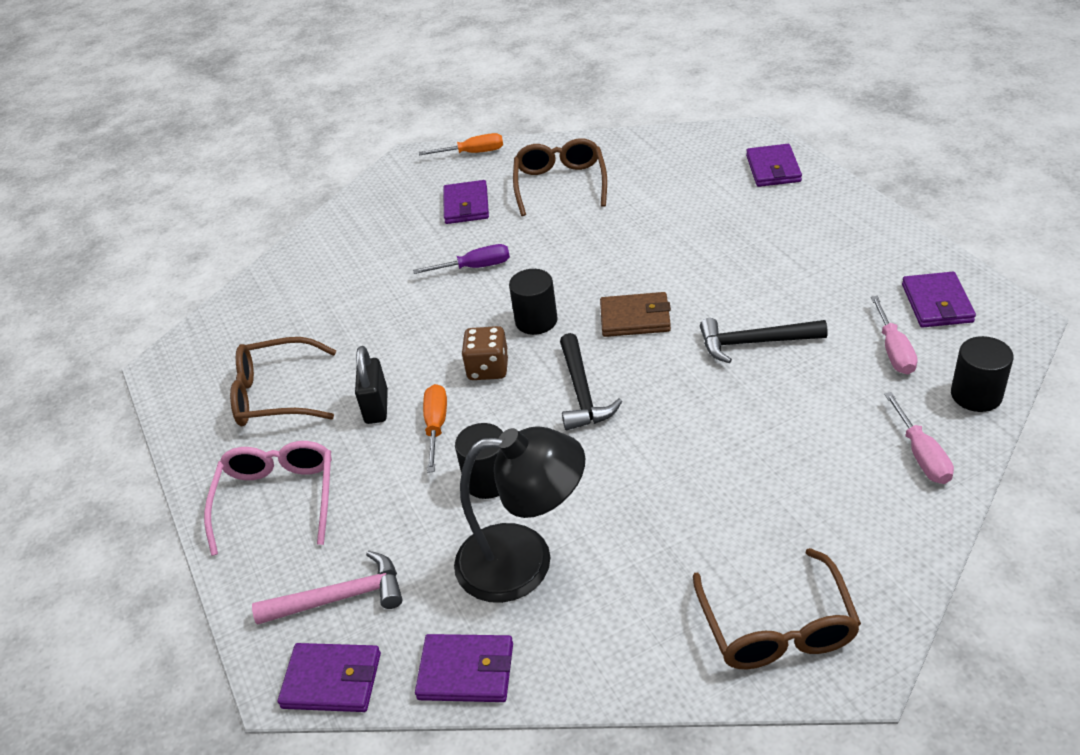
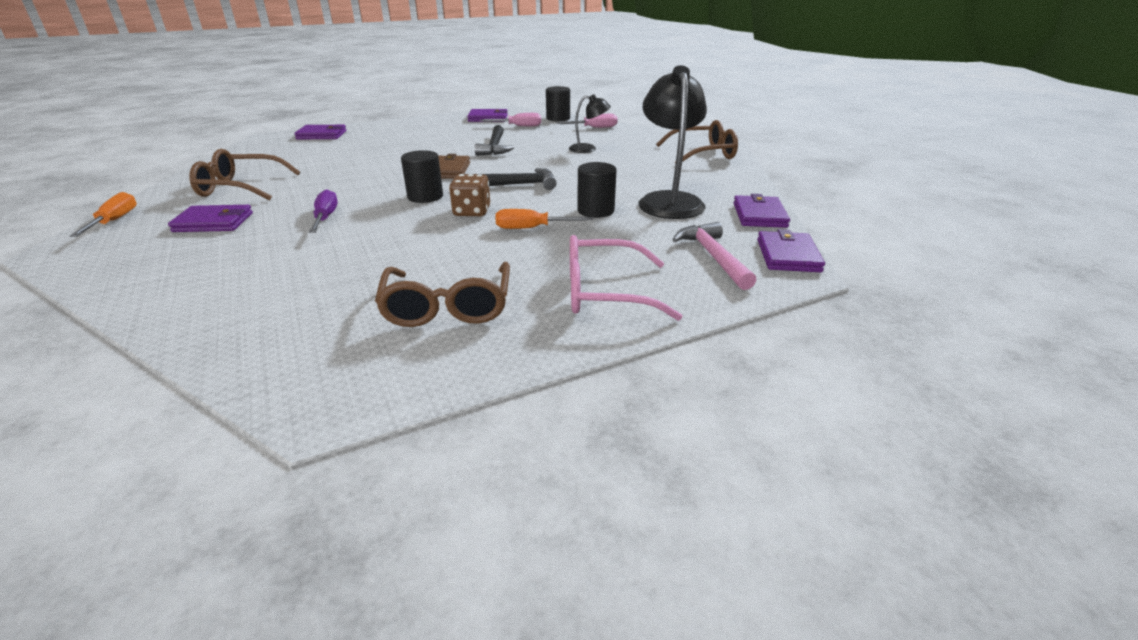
camera: 95 degrees left, 10 degrees down
black padlock [355,346,388,424] -> none
none -> black lamp [569,94,611,153]

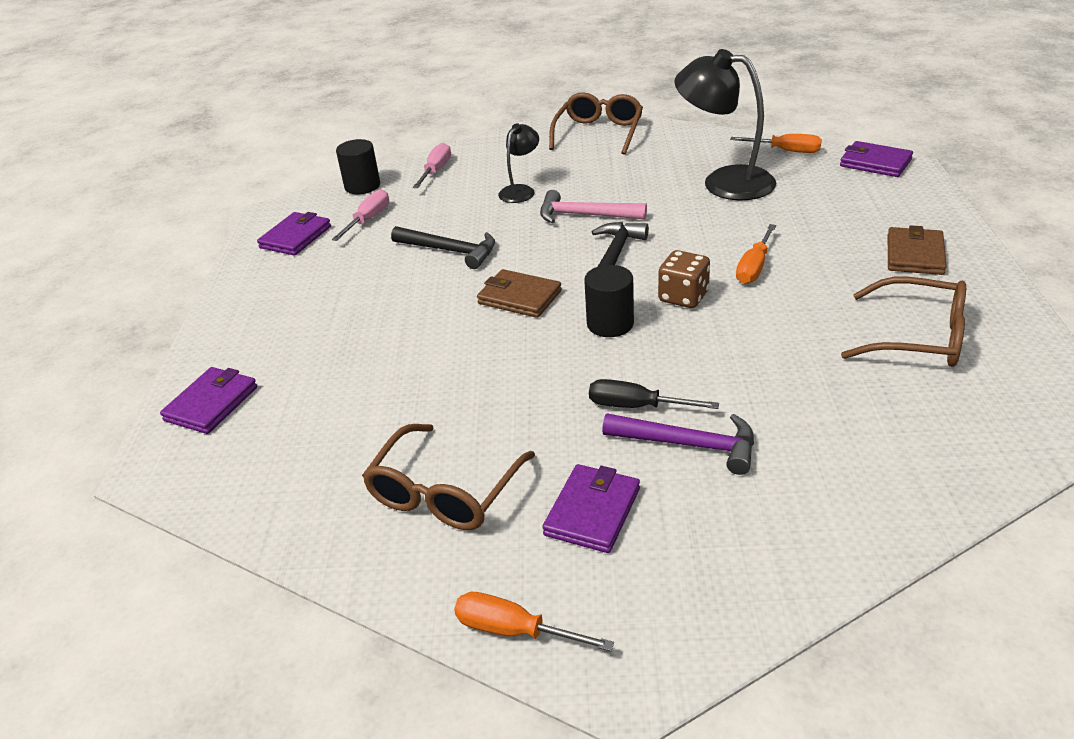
camera: 60 degrees left, 5 degrees up
purple screwdriver [309,189,338,233] -> black screwdriver [589,379,719,409]
pink glasses [570,235,682,321] -> brown wallet [888,225,947,275]
black cylinder [577,162,616,218] -> none
pink hammer [672,222,757,290] -> pink hammer moved to [540,190,647,223]
purple wallet [733,194,790,228] -> orange screwdriver [730,134,822,153]
none -> purple hammer [602,413,754,475]

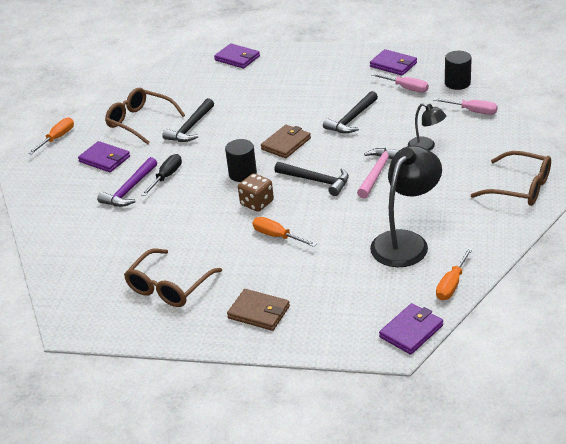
camera: 100 degrees right, 0 degrees up
none -> black hammer [162,98,214,142]

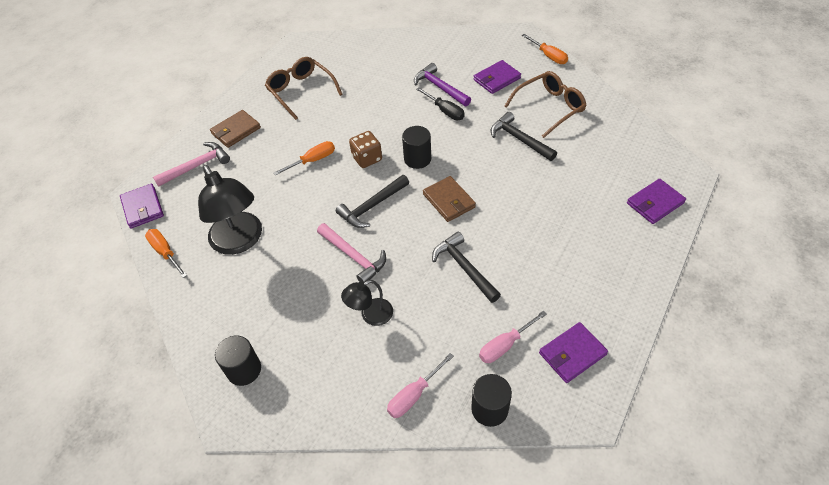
camera: 110 degrees right, 15 degrees up
brown glasses [471,151,551,206] -> black cylinder [215,336,261,386]
none -> pink hammer [153,142,230,187]

